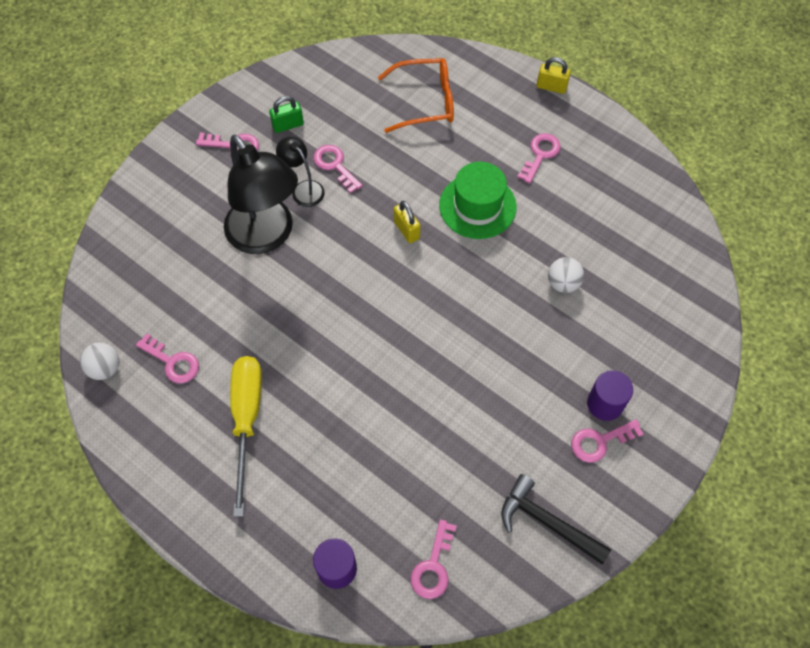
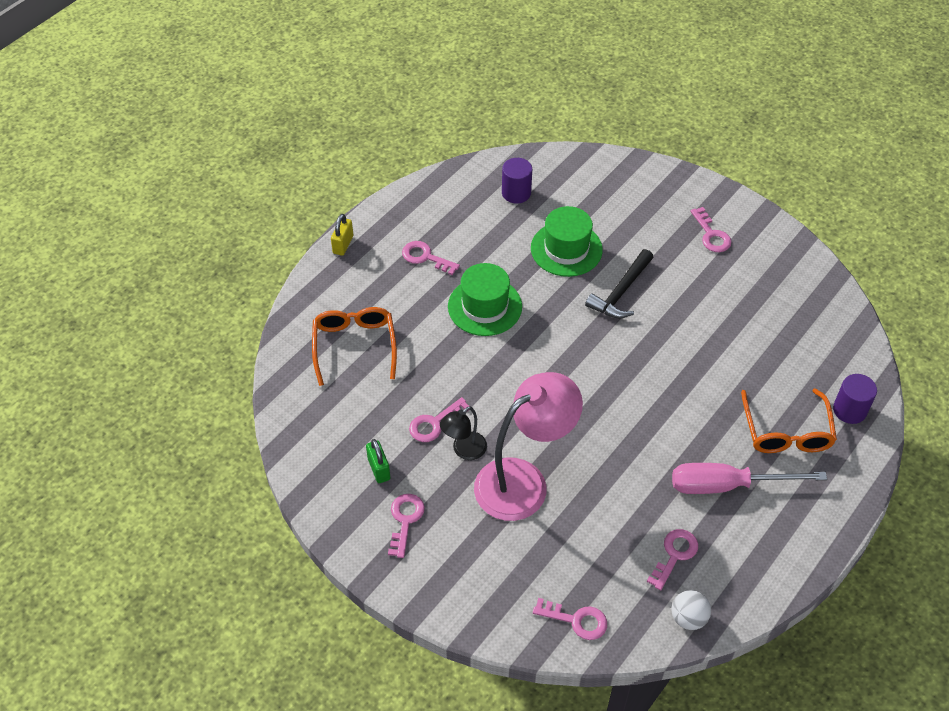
camera: 90 degrees left, 10 degrees down
black lamp [224,135,298,254] -> pink lamp [474,372,583,521]
yellow screwdriver [230,356,262,517] -> pink screwdriver [672,463,827,494]
yellow padlock [394,201,421,243] -> none
pink key [410,520,457,599] -> pink key moved to [533,598,607,640]
black hammer [501,474,611,565] -> black hammer moved to [585,249,654,318]
white ball [548,257,584,293] -> green hat [531,206,603,277]
purple cylinder [587,370,633,421] -> purple cylinder moved to [502,158,532,204]
none -> orange glasses [741,388,837,453]

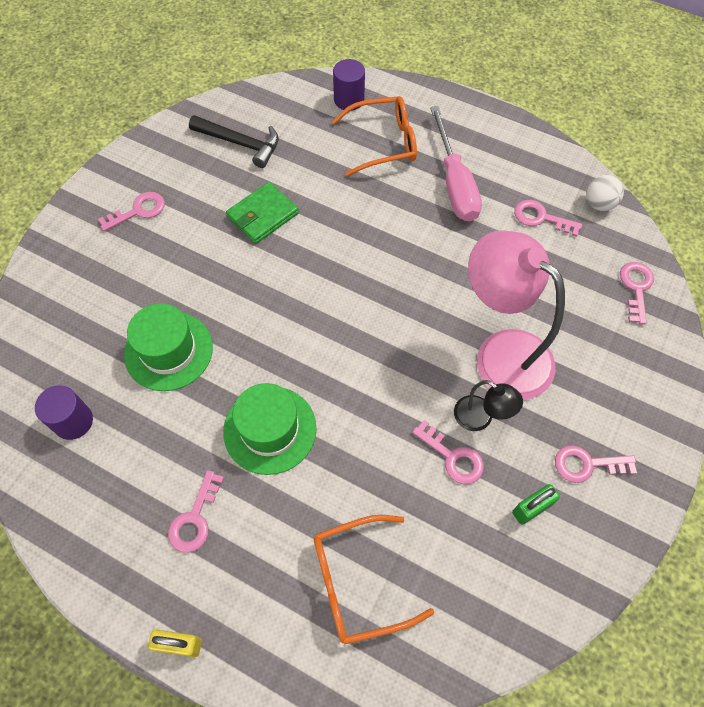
camera: 100 degrees left, 10 degrees up
black hammer [585,249,654,318] -> black hammer moved to [189,115,279,168]
none -> green wallet [226,182,299,244]

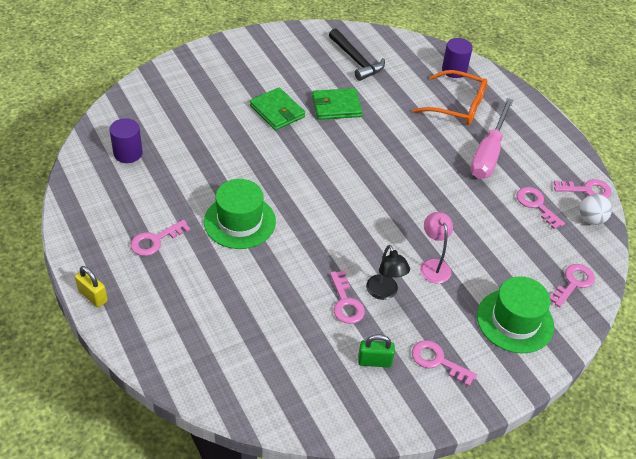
camera: 30 degrees right, 15 degrees down
pink key [98,192,165,232] -> pink key moved to [554,179,611,198]
green hat [124,303,213,391] -> green hat moved to [477,276,554,353]
orange glasses [314,515,435,644] -> none
pink lamp [468,230,565,400] -> pink lamp [420,212,453,283], size x0.48
none -> green wallet [250,87,305,130]

